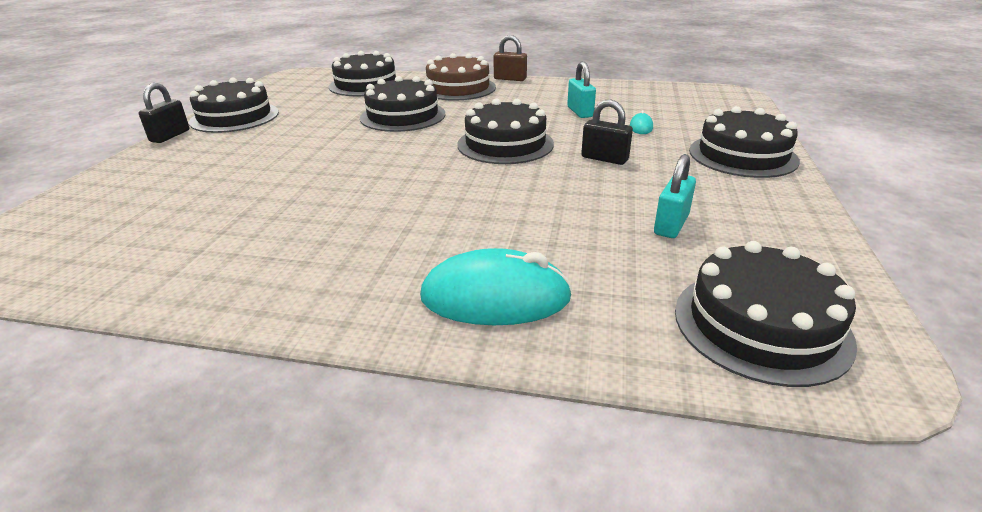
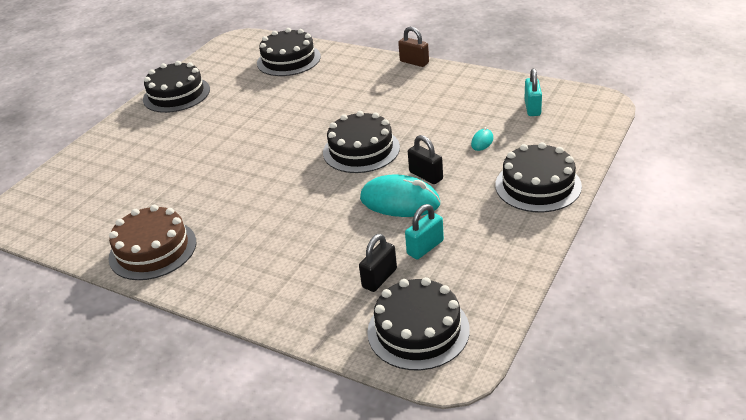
camera: 20 degrees right, 5 degrees up
black padlock [139,83,190,143] -> black padlock moved to [359,234,397,292]
black cake [360,76,445,132] -> none
turquoise mouse [420,248,572,325] -> turquoise mouse moved to [360,174,440,217]
brown cake [426,53,496,101] -> brown cake moved to [109,205,196,280]
turquoise padlock [567,61,596,118] -> turquoise padlock moved to [525,68,542,116]

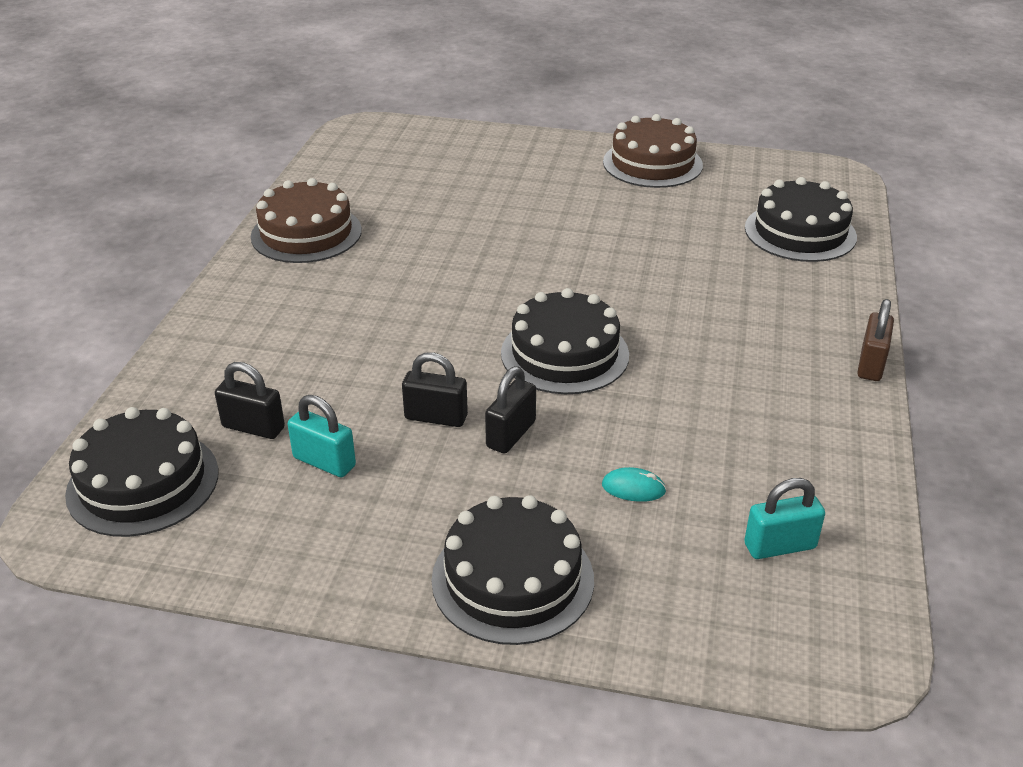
camera: 70 degrees right, 0 degrees up
black cake [143,61,210,113] -> brown cake [603,114,703,188]
turquoise mouse [360,174,440,217] -> black padlock [402,352,468,427]

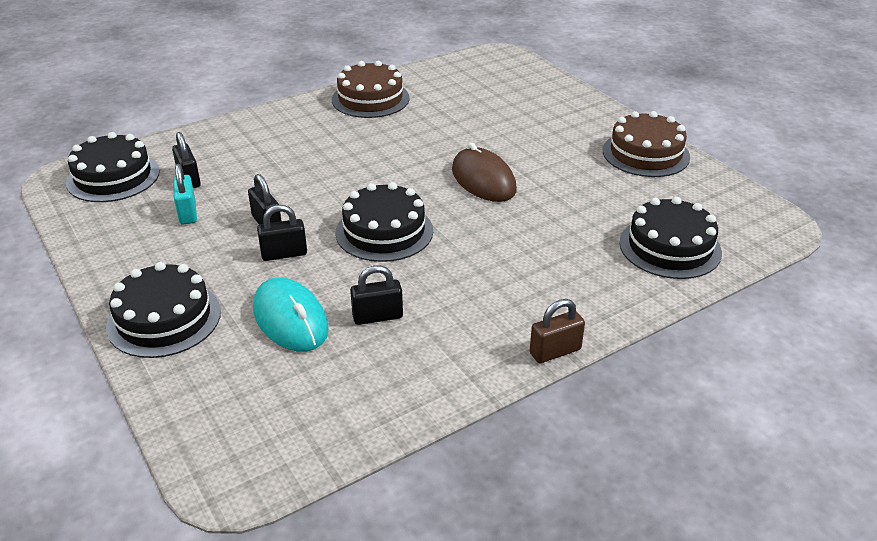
camera: 45 degrees right, 0 degrees up
turquoise mouse [602,467,666,502] -> turquoise mouse [253,277,329,352], size x2.26
turquoise padlock [744,478,825,559] -> none
none -> black padlock [350,266,403,325]
none -> brown mouse [452,142,517,202]

